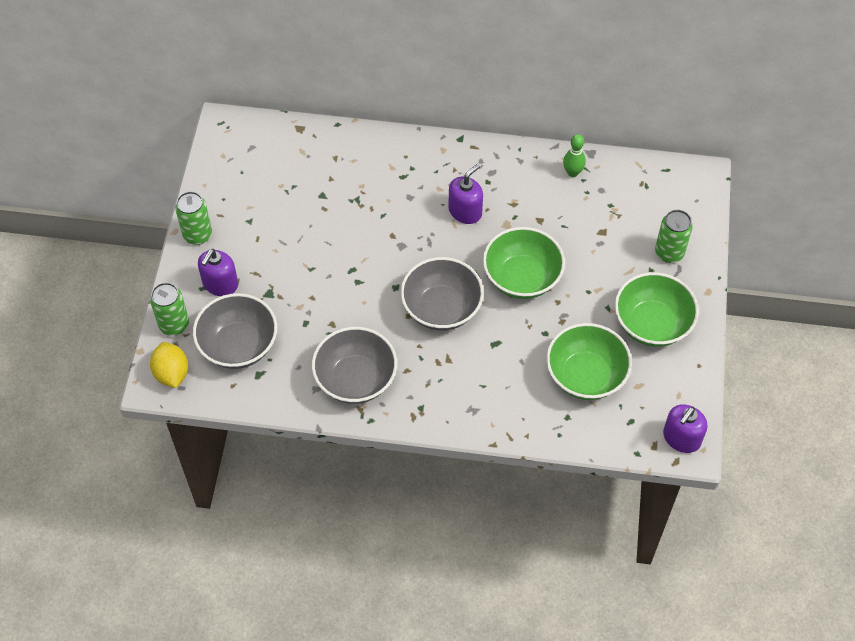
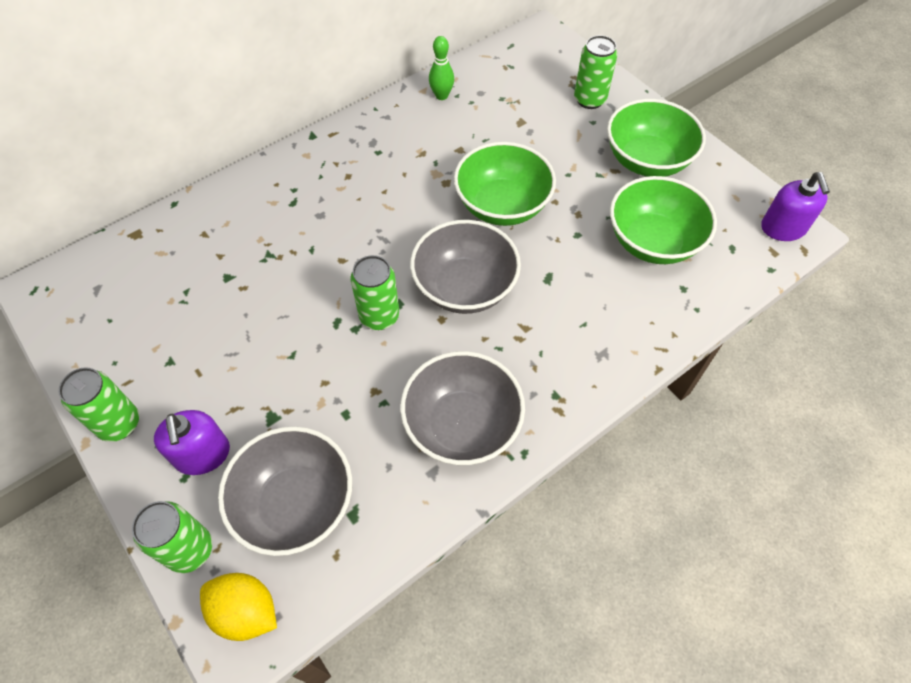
camera: 45 degrees left, 0 degrees up
purple soap dispenser [448,164,483,224] -> none
none -> green can [351,255,399,330]

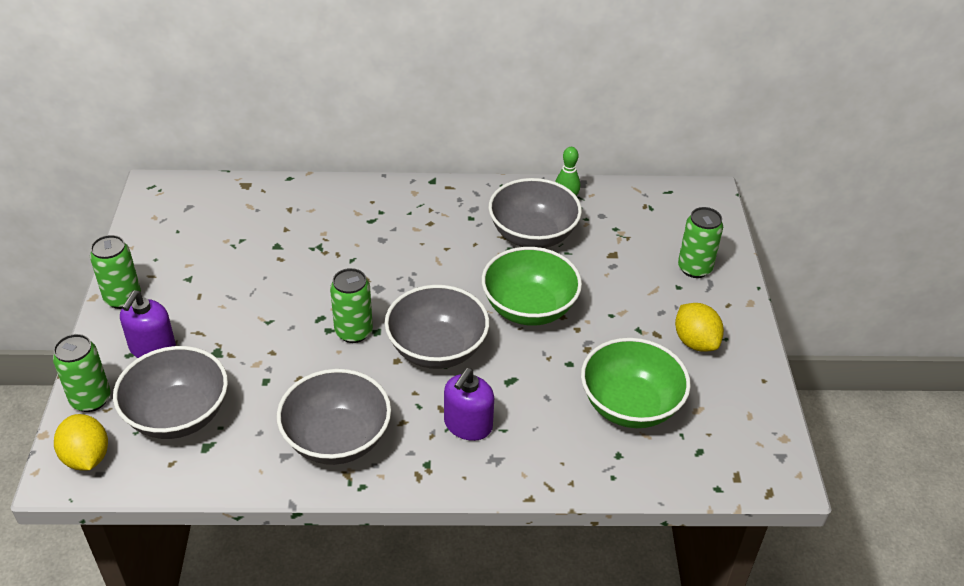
camera: 35 degrees right, 15 degrees down
green bowl [607,99,706,177] -> yellow lemon [675,303,724,351]
purple soap dispenser [761,172,830,241] -> purple soap dispenser moved to [444,368,494,441]
none -> grey bowl [488,178,582,248]

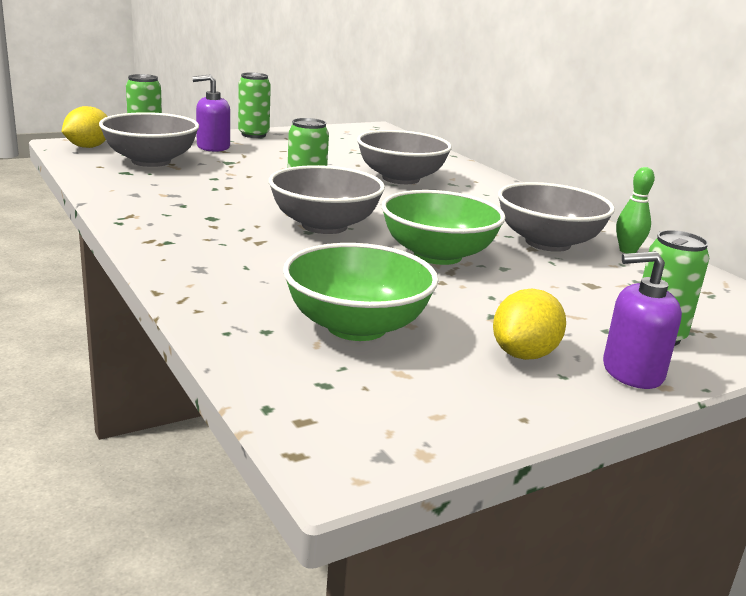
camera: 60 degrees right, 20 degrees down
grey bowl [277,369,391,465] -> grey bowl moved to [357,130,452,184]
purple soap dispenser [444,368,494,441] -> purple soap dispenser moved to [603,251,682,389]

